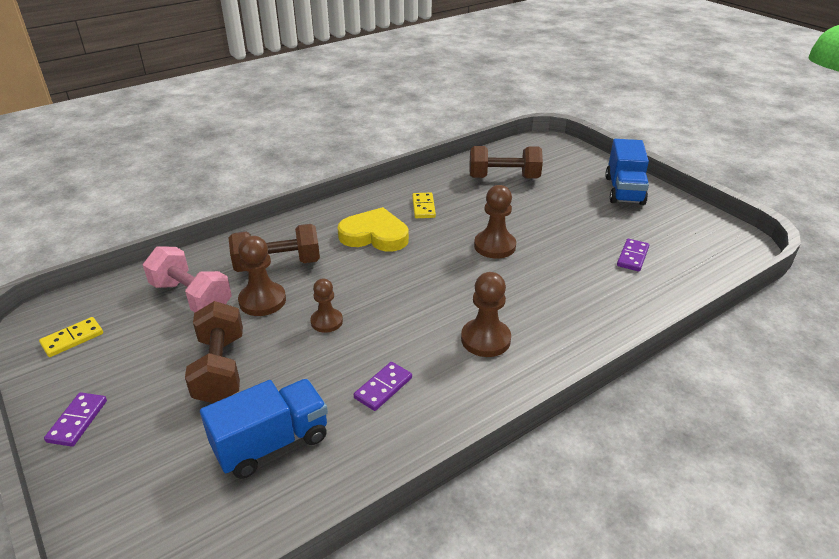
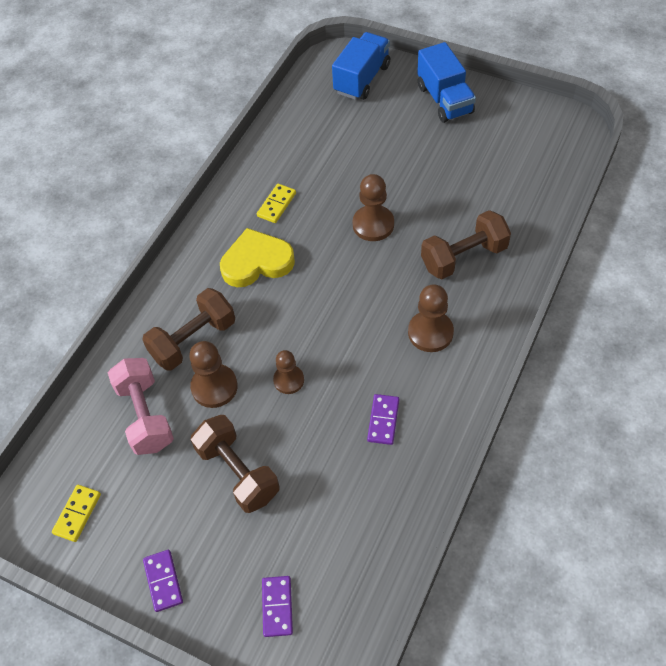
camera: 25 degrees left, 20 degrees up
pink dumbbell [143,246,232,312] -> pink dumbbell turned 60 degrees clockwise [108,358,174,455]
blue truck [200,379,328,479] -> blue truck moved to [332,32,390,100]
yellow domino [412,192,436,218] -> yellow domino turned 60 degrees clockwise [257,184,296,223]
brown dumbbell [470,146,543,179] -> brown dumbbell moved to [421,210,511,279]
purple domino [617,239,649,272] -> purple domino moved to [262,576,293,637]

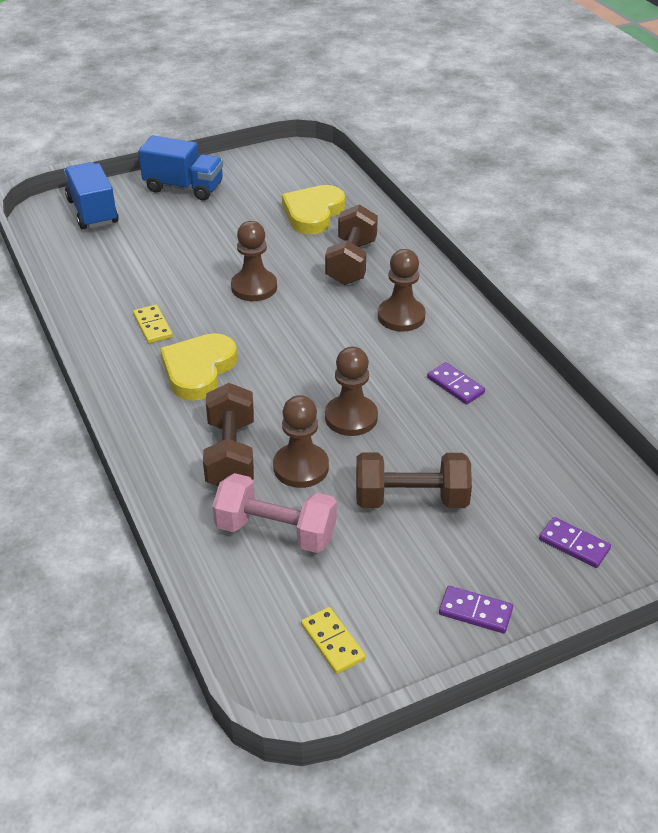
camera: 55 degrees left, 15 degrees down
brown pawn [273,350,304,394] -> brown pawn [325,347,378,436], size x1.51
none -> yellow heart [282,185,345,235]

